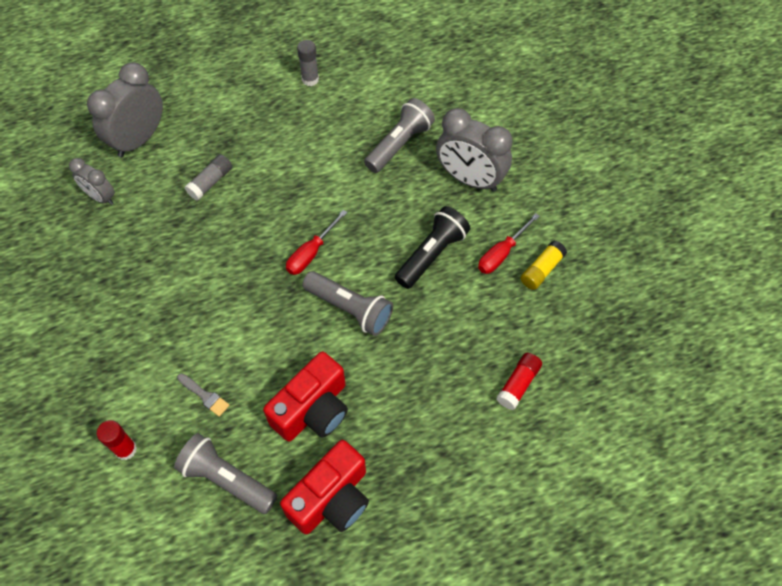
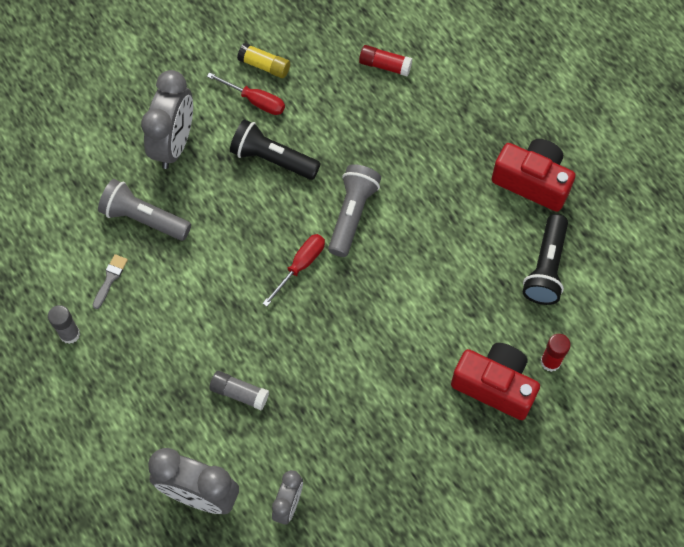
camera: 105 degrees left, 5 degrees up
grey flashlight [174,433,277,514] -> black flashlight [523,214,568,305]
grey brush [177,373,230,417] -> grey brush moved to [92,254,128,309]
red camera [263,352,348,441] -> red camera moved to [451,343,540,420]
red screwdriver [286,210,348,275] -> red screwdriver turned 75 degrees counterclockwise [263,234,325,307]

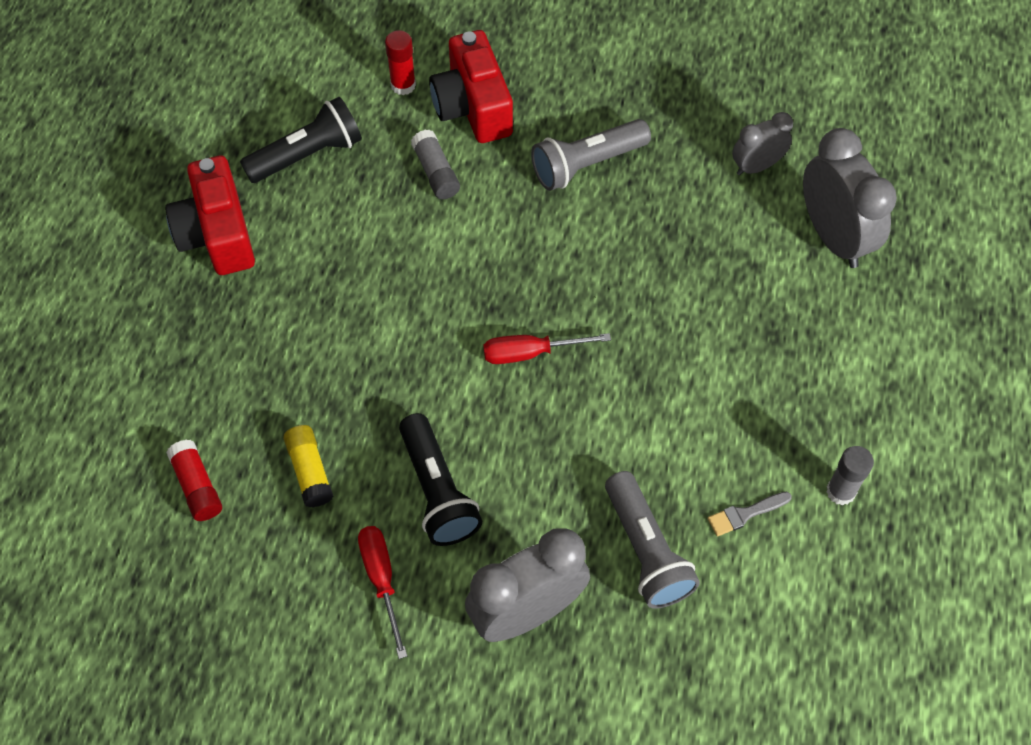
camera: 135 degrees left, 5 degrees down
grey glue stick [209,371,269,410] -> grey glue stick moved to [411,130,460,199]
yellow glue stick [237,43,290,78] -> yellow glue stick moved to [283,425,333,508]
grey flashlight [328,164,381,257] -> grey flashlight moved to [531,119,651,191]

